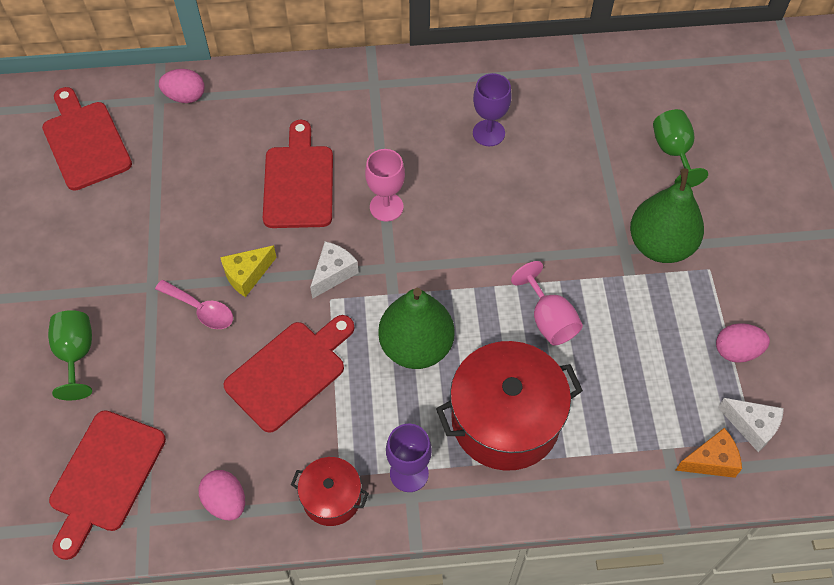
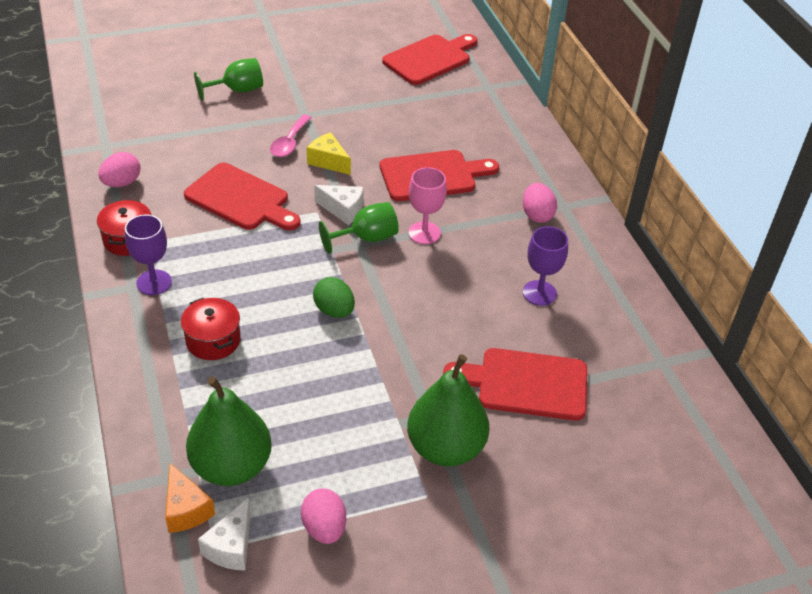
camera: 75 degrees right, 15 degrees down
red cutting board [49,410,166,560] -> red cutting board moved to [443,348,587,421]
pink egg [159,69,204,103] -> pink egg moved to [523,183,557,223]
green pear [378,288,455,369] -> green pear moved to [186,376,272,486]
red pot [436,341,583,471] -> red pot [181,298,241,360], size x0.52
pink goblet [511,261,583,345] -> none
green goblet [653,109,708,187] -> green goblet moved to [319,202,399,254]
none -> green egg [313,277,355,318]

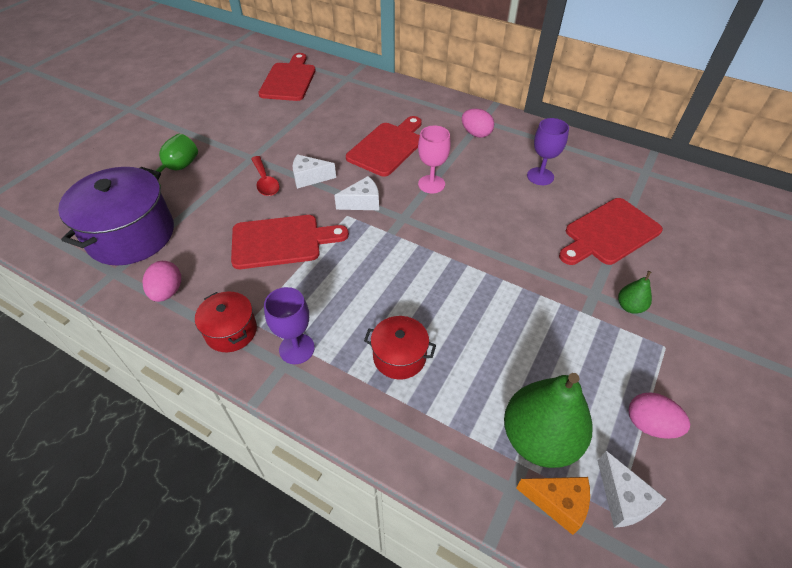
camera: 40 degrees left, 5 degrees up
pink spoon [270,115,312,157] -> red spoon [251,156,279,196]
yellow cheese [307,132,351,175] -> white cheese [293,154,336,189]
green egg [313,277,355,318] -> none
green goblet [319,202,399,254] -> none
green pear [407,354,489,467] -> green pear [618,271,652,314], size x0.45
none -> purple pot [58,167,174,266]

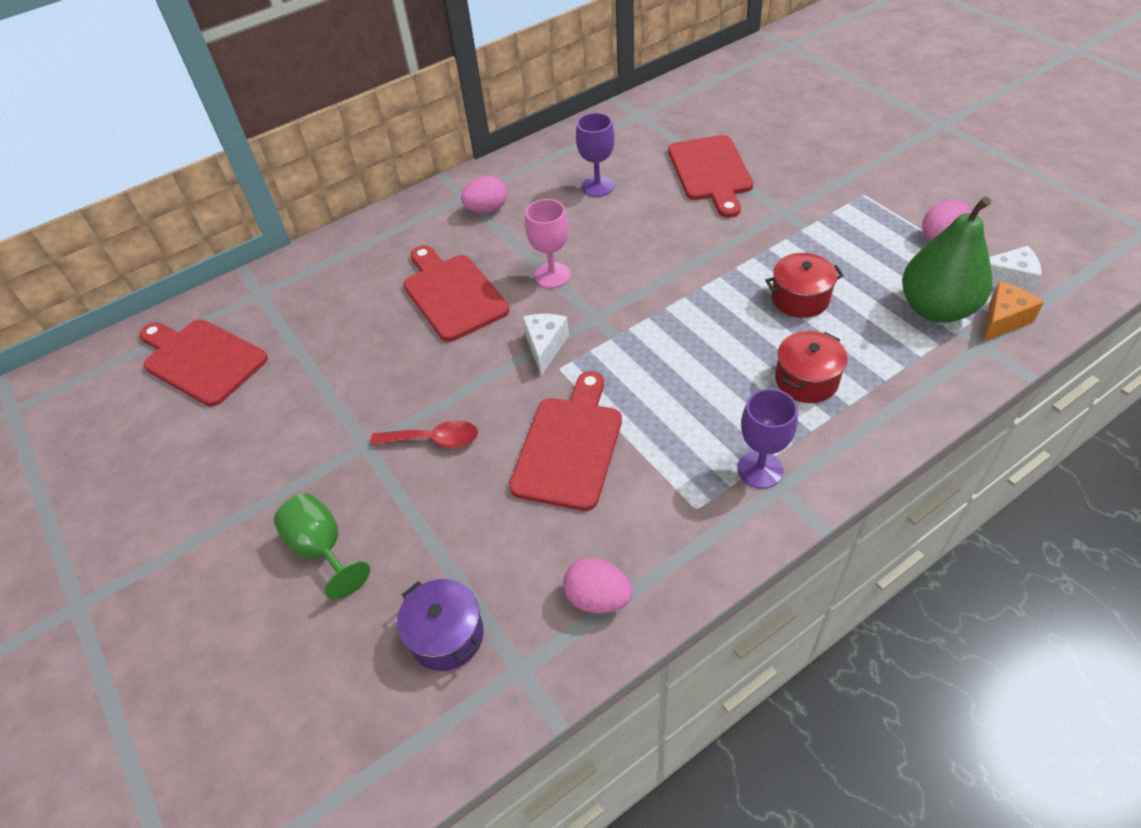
camera: 60 degrees left, 0 degrees up
purple pot [58,167,174,266] -> purple pot [397,579,484,671], size x0.52
red pot [195,292,257,352] -> red pot moved to [765,253,844,318]
white cheese [293,154,336,189] -> none
green pear [618,271,652,314] -> none

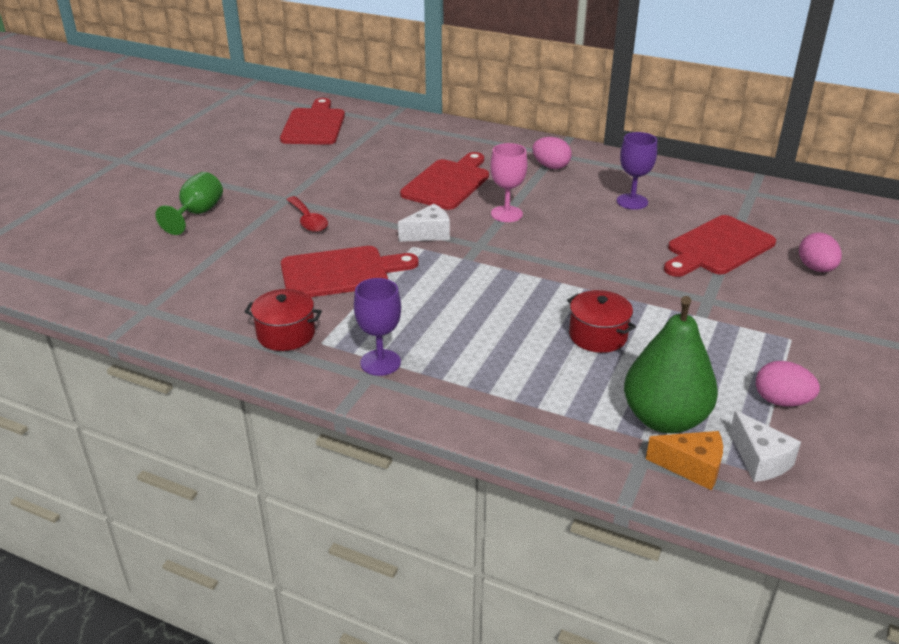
camera: 55 degrees right, 15 degrees down
purple pot [397,579,484,671] -> none
pink egg [563,558,633,614] -> pink egg moved to [799,232,842,272]
red pot [775,331,848,403] -> red pot moved to [244,289,322,351]

